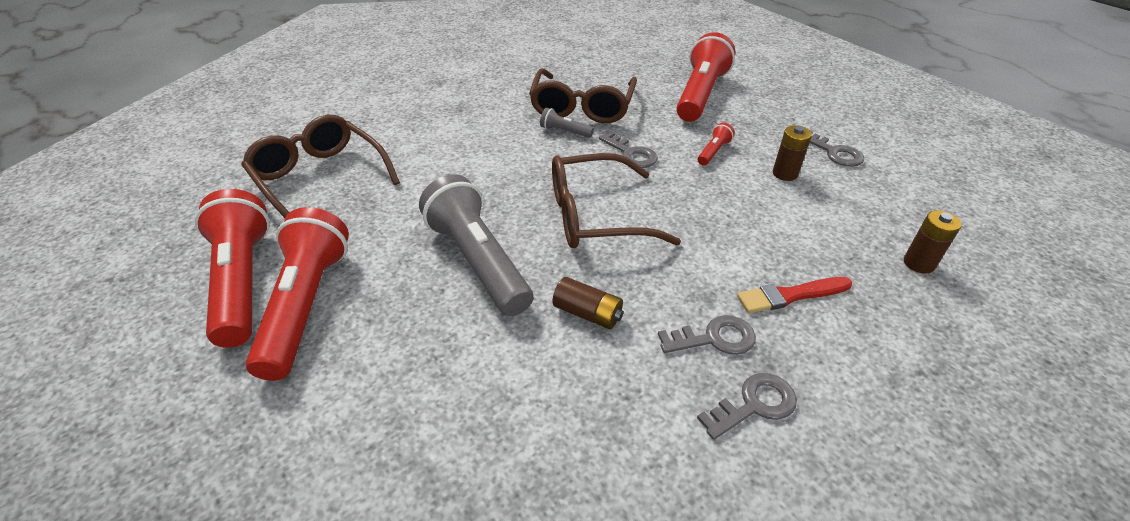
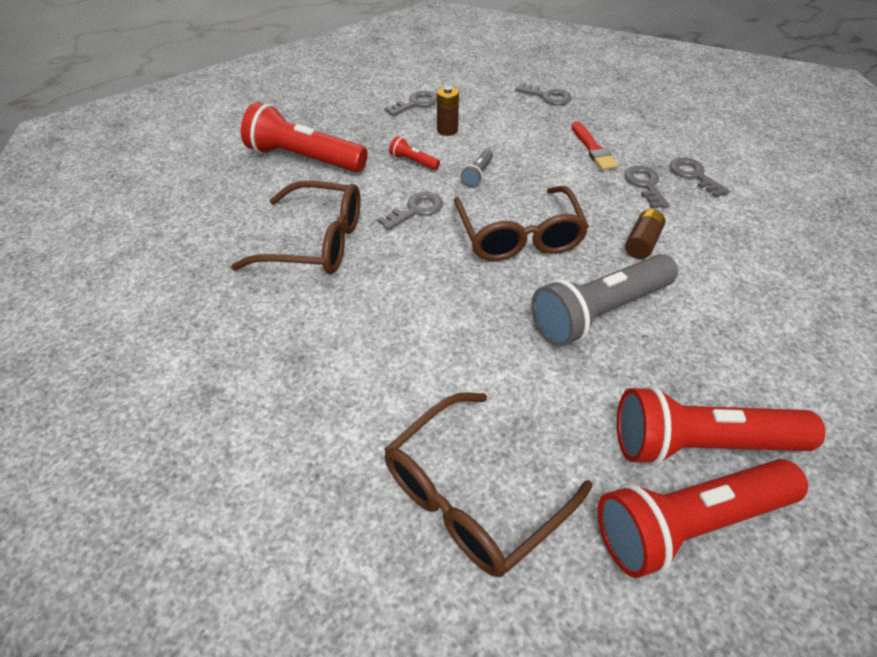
camera: 90 degrees left, 5 degrees up
grey flashlight [540,107,594,138] -> grey flashlight moved to [461,150,493,187]
brown battery [904,210,962,274] -> grey key [515,83,571,105]

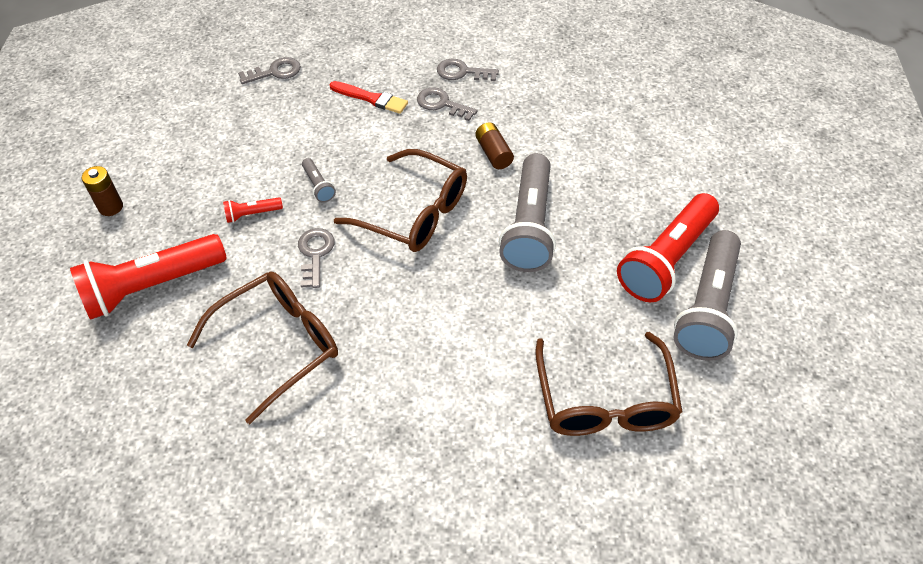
camera: 50 degrees left, 5 degrees up
grey key [384,91,437,116] -> none
brown battery [437,86,459,136] -> brown battery moved to [82,166,123,216]
red flashlight [597,459,808,578] -> grey flashlight [673,230,741,361]

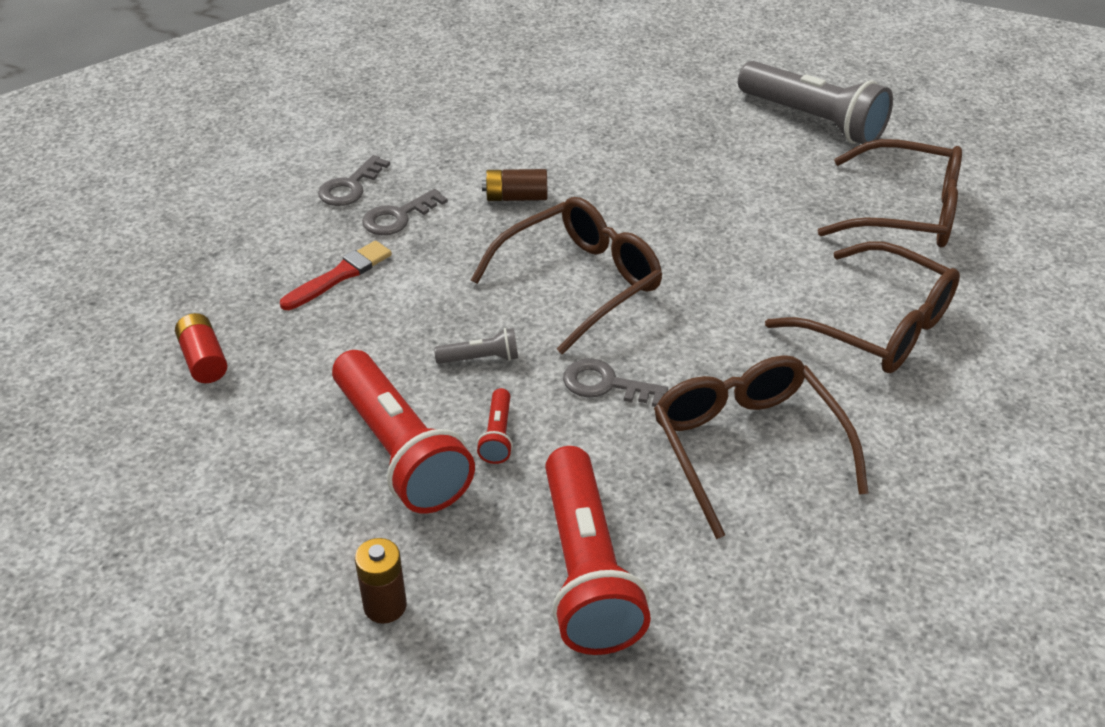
camera: 70 degrees left, 10 degrees down
grey key [238,57,301,84] -> red battery [175,313,227,383]
grey flashlight [499,153,556,272] -> none
red flashlight [617,193,719,302] -> red flashlight moved to [332,350,475,514]
none -> brown glasses [765,241,960,373]

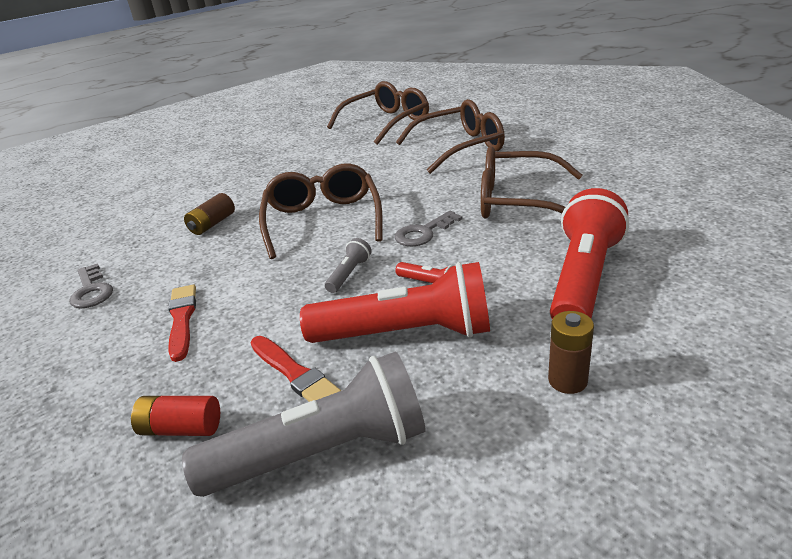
camera: 55 degrees left, 10 degrees down
grey key [362,189,448,235] -> none
red flashlight [545,446,651,655] -> red flashlight turned 90 degrees counterclockwise [550,188,629,319]
grey flashlight [738,61,893,144] -> grey flashlight moved to [182,351,426,497]
none -> red brush [250,336,341,402]

